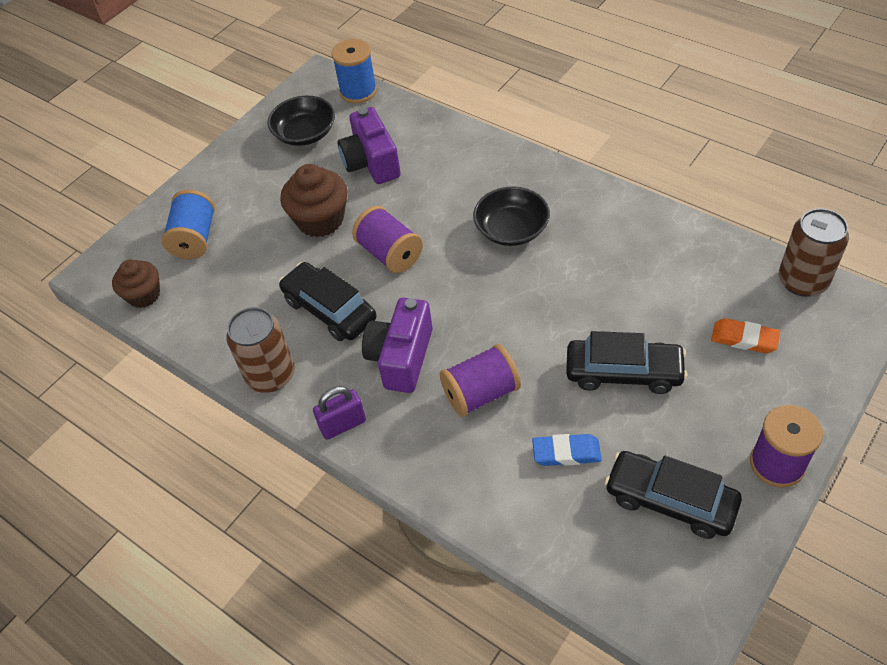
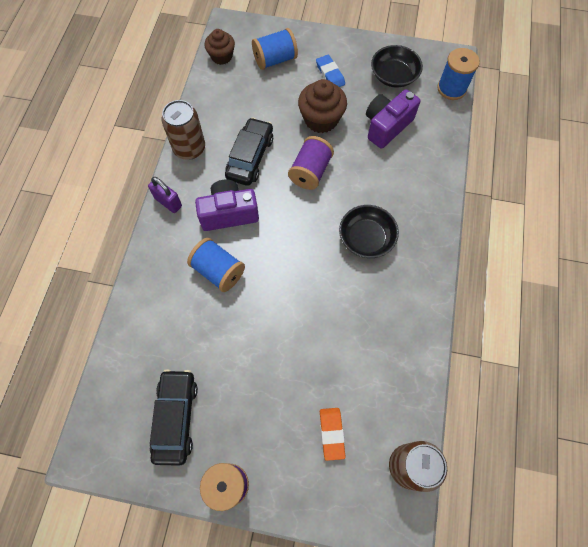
camera: 60 degrees right, 15 degrees up
purple spool [440,344,521,417] -> blue spool [187,238,245,292]
blue eraser [532,434,602,466] -> blue eraser moved to [316,55,345,87]
black car [566,331,688,394] -> none

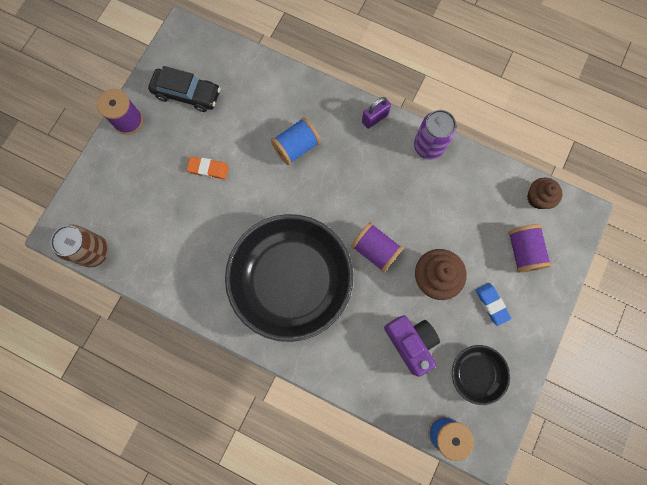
camera: 105 degrees right, 10 degrees up
brown can [162,100,205,160] -> purple can [414,110,457,160]
purple camera [195,179,259,231] -> none
black car [225,117,273,186] -> none
blue spool [252,28,298,70] -> purple spool [508,224,551,273]
blue eraser [316,55,345,87] -> blue eraser turned 75 degrees clockwise [476,283,511,326]
orange eraser [320,408,345,461] -> orange eraser moved to [187,157,229,179]
black bowl [339,205,399,258] -> black bowl [225,214,353,342], size x2.20

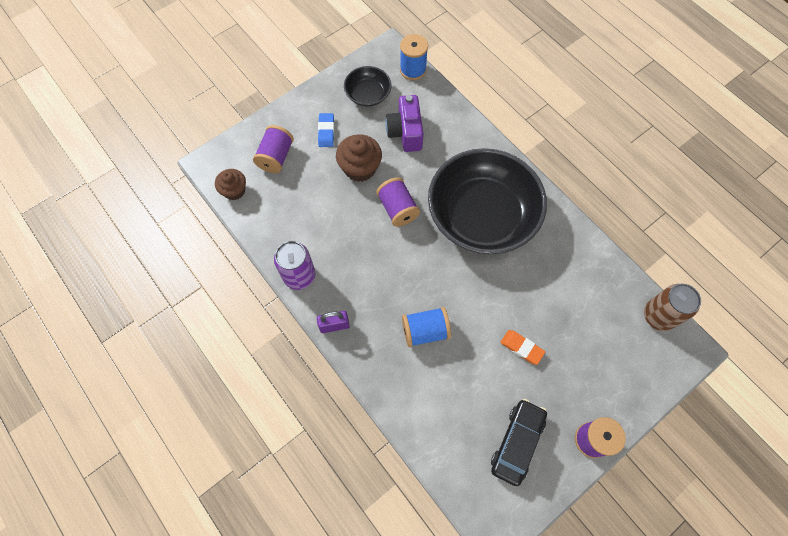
camera: 155 degrees left, 10 degrees down
black car [148,66,221,112] -> black car turned 75 degrees clockwise [491,399,547,486]

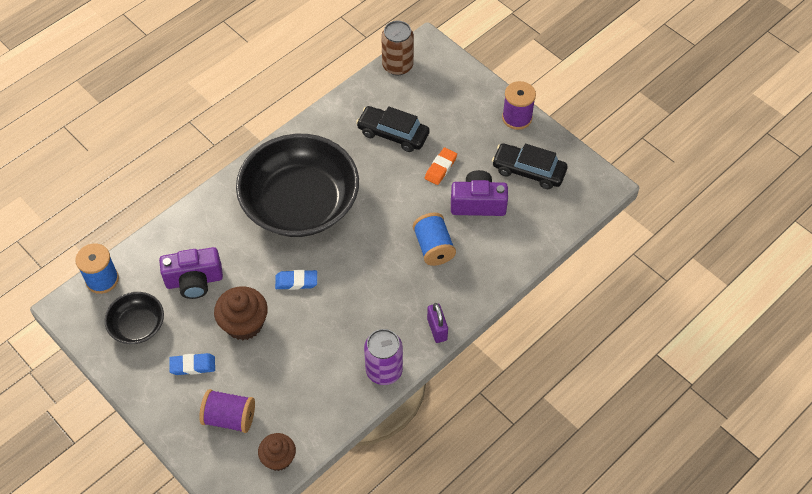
camera: 95 degrees left, 10 degrees down
purple spool [376,177,420,227] -> blue eraser [275,270,317,290]
none -> black car [356,106,430,152]
none -> purple camera [451,170,508,216]

